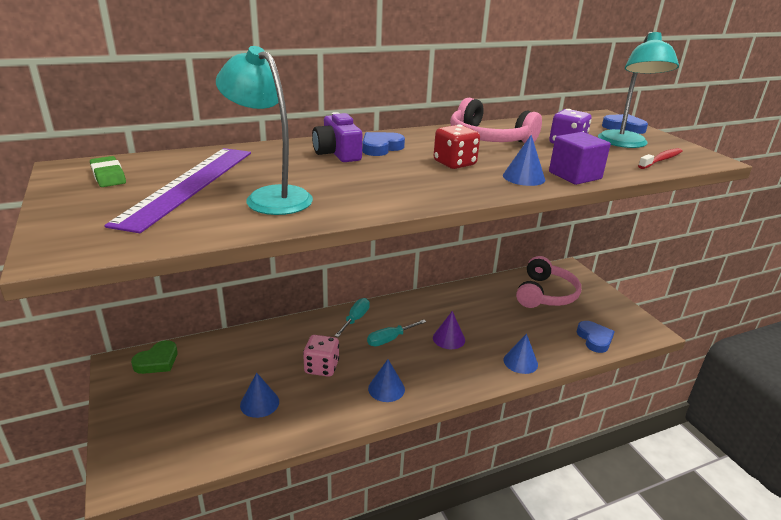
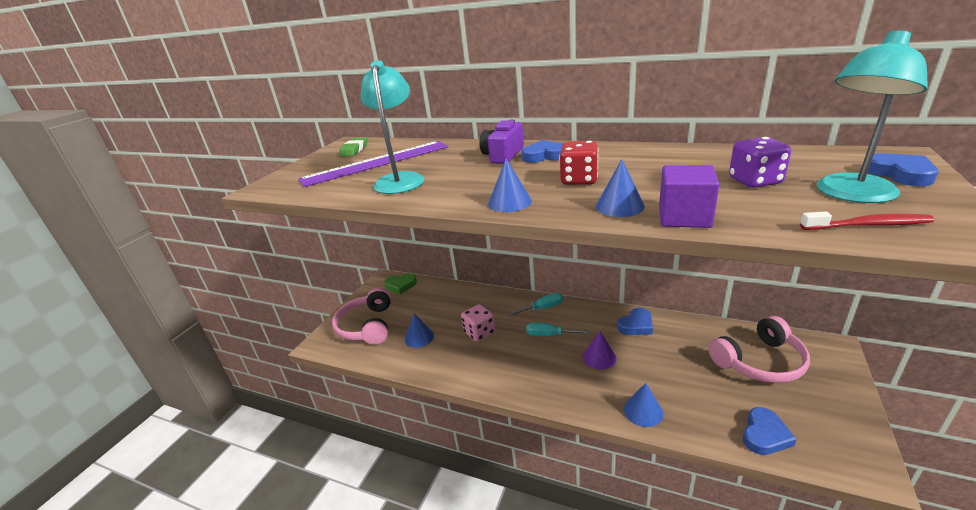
camera: 50 degrees right, 0 degrees up
blue cone [368,359,405,402] -> blue cone moved to [488,159,532,212]
pink headphones [450,98,542,143] -> pink headphones moved to [332,288,391,345]
none -> blue heart [617,308,653,335]

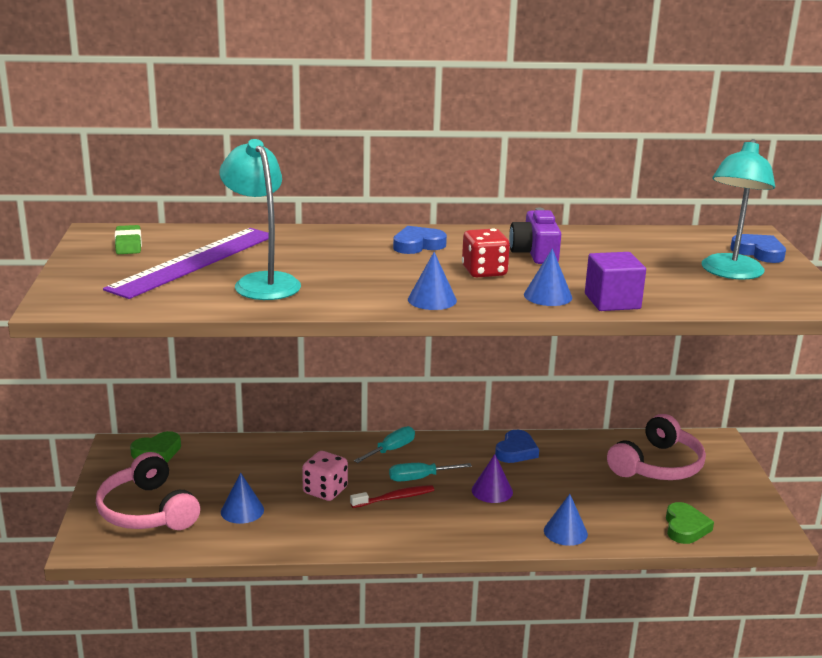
camera: 30 degrees left, 5 degrees down
purple camera [479,119,524,164] -> purple camera moved to [509,208,561,264]
purple dice [729,137,791,188] -> none
blue heart [743,407,797,455] -> green heart [666,502,714,544]
red toothbrush [800,211,934,230] -> red toothbrush moved to [350,485,434,508]

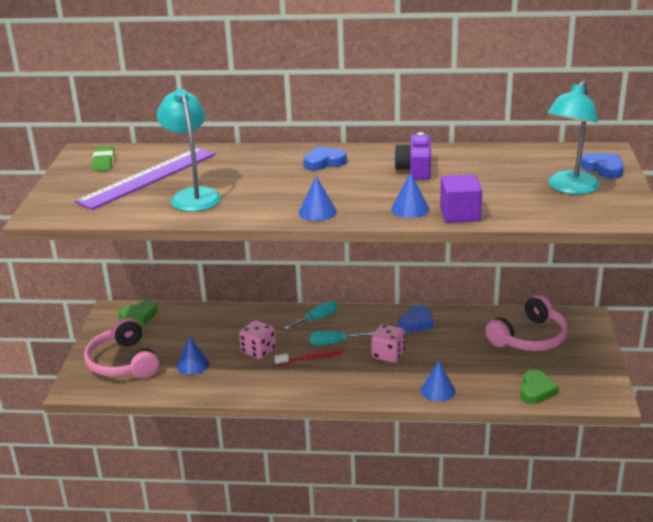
camera: 10 degrees right, 5 degrees up
red dice [462,228,510,277] -> none
purple cone [472,454,513,503] -> pink dice [371,324,405,363]

